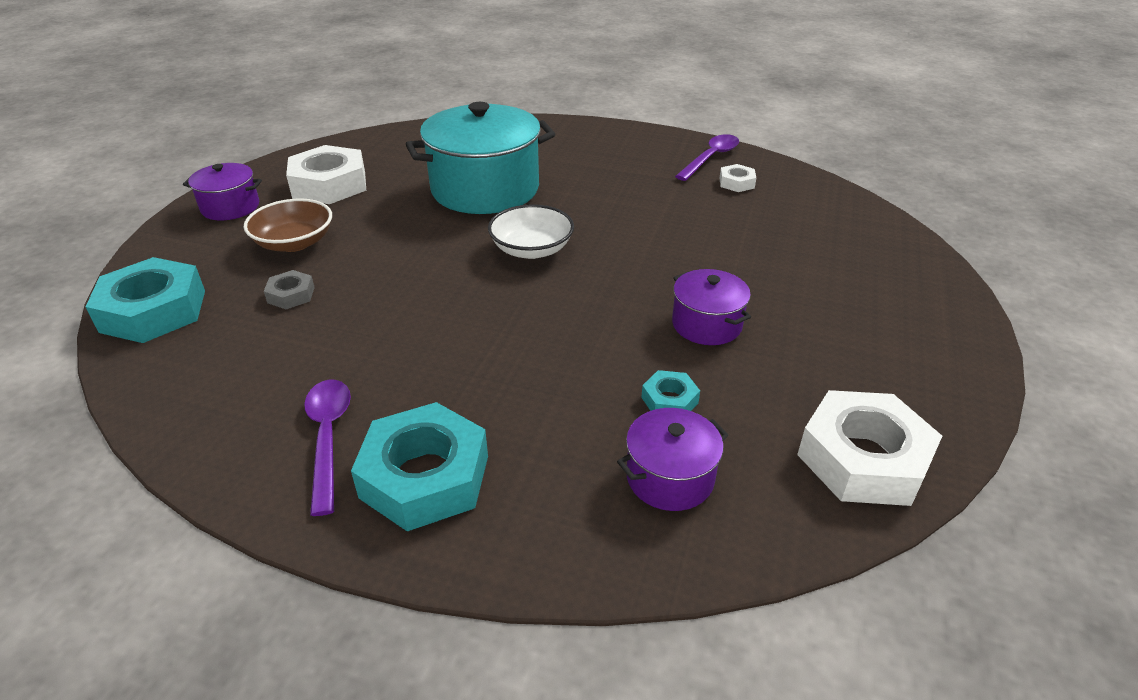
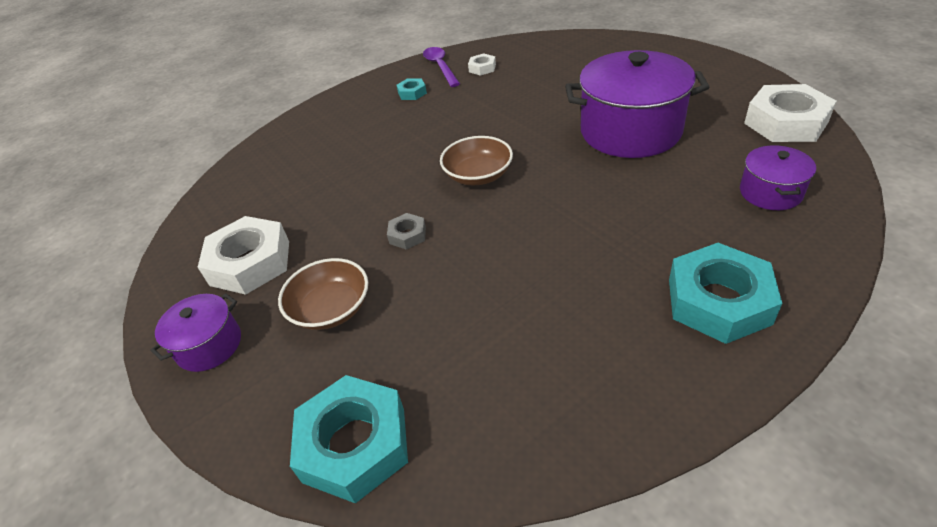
camera: 50 degrees left, 5 degrees up
grey nut [264,270,315,309] -> grey nut moved to [387,213,426,250]
purple spoon [304,380,351,516] -> none
turquoise pot [406,102,555,214] -> none
white bowl [488,204,574,259] -> brown bowl [440,136,513,186]
turquoise nut [641,370,700,411] -> turquoise nut moved to [397,78,427,100]
purple pot [672,269,751,345] -> purple pot [565,50,710,158], size x1.99

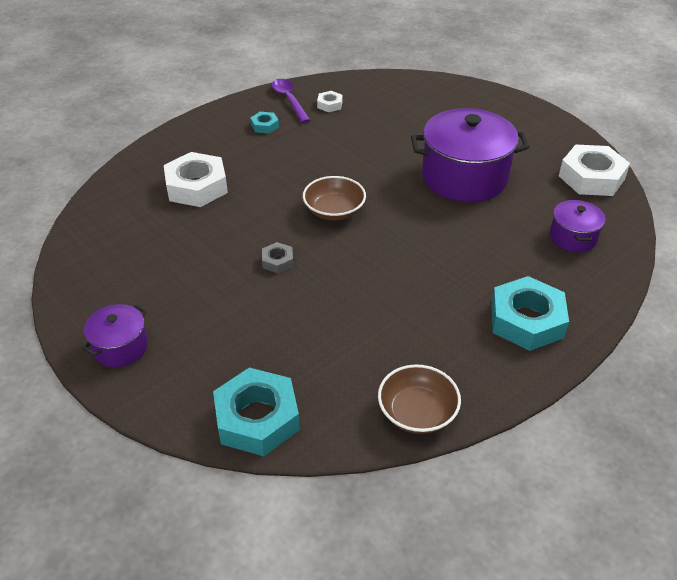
camera: 10 degrees left, 0 degrees up
white nut [198,216,289,295] -> white nut moved to [164,152,228,207]
brown bowl [278,258,368,330] -> brown bowl moved to [378,364,461,434]

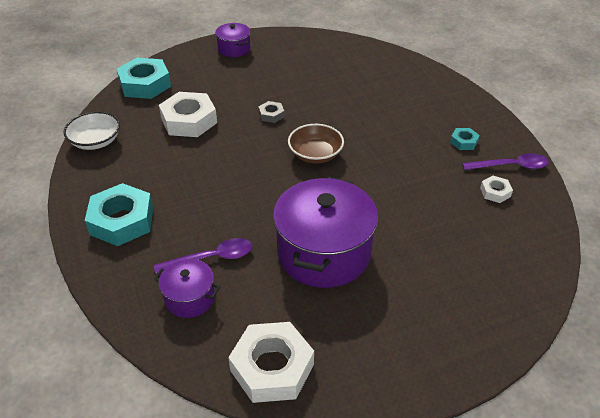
camera: 110 degrees right, 0 degrees up
white nut [164,152,228,207] -> white nut moved to [159,92,217,137]
brown bowl [378,364,461,434] -> white bowl [64,111,120,150]
none -> purple spoon [154,238,252,274]

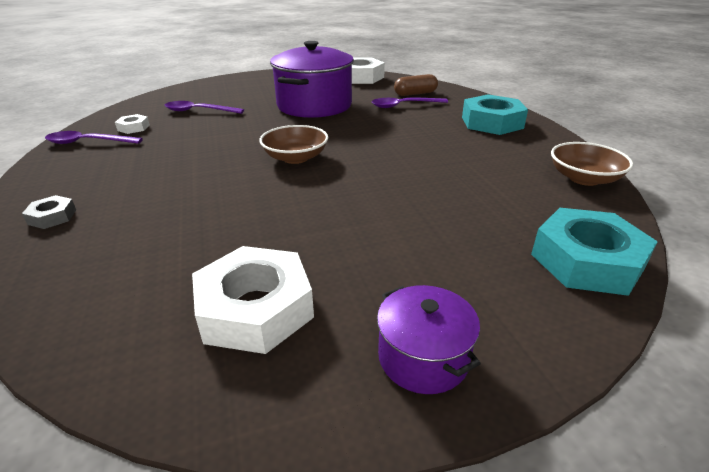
camera: 175 degrees left, 10 degrees down
white bowl [64,111,120,150] -> brown bowl [551,142,633,186]
purple pot [154,259,220,318] -> brown capsule [394,74,438,96]
white nut [159,92,217,137] -> white nut moved to [192,246,314,354]
grey nut [258,101,284,123] -> grey nut moved to [22,195,76,229]
turquoise nut [450,128,480,150] -> none
none -> purple spoon [165,101,244,114]

